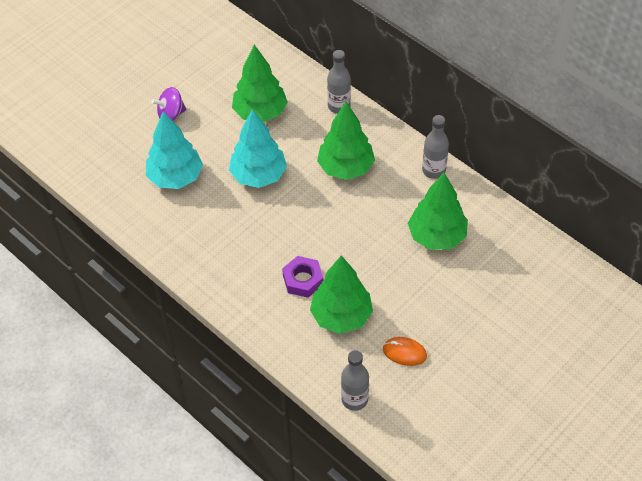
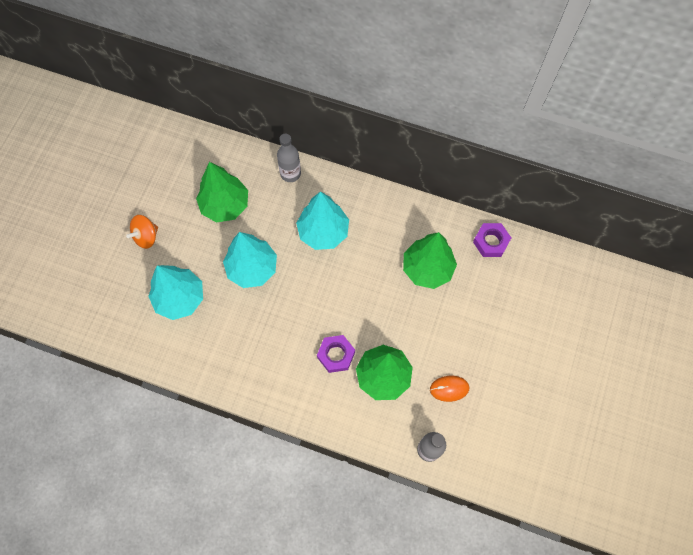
camera: 25 degrees left, 15 degrees up
purple spinning top [152,87,186,121] -> orange spinning top [126,215,158,249]
green tree [317,102,375,180] -> turquoise tree [296,191,349,250]
grey bottle [422,115,449,179] -> none
none -> purple nut [473,223,511,257]

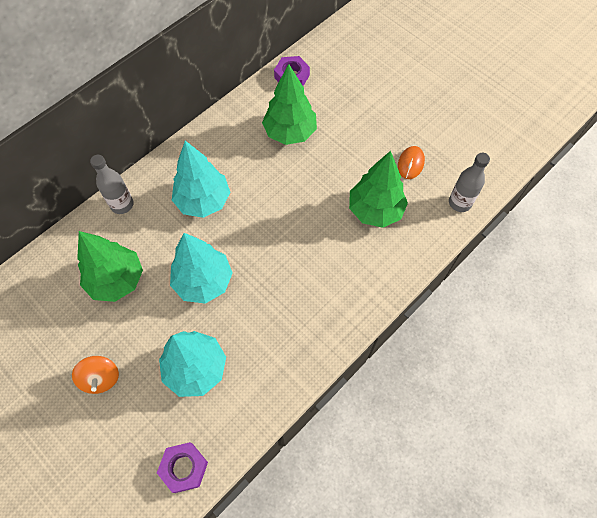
camera: 65 degrees left, 5 degrees down
purple nut [317,335,355,373] -> purple nut moved to [157,442,208,493]

